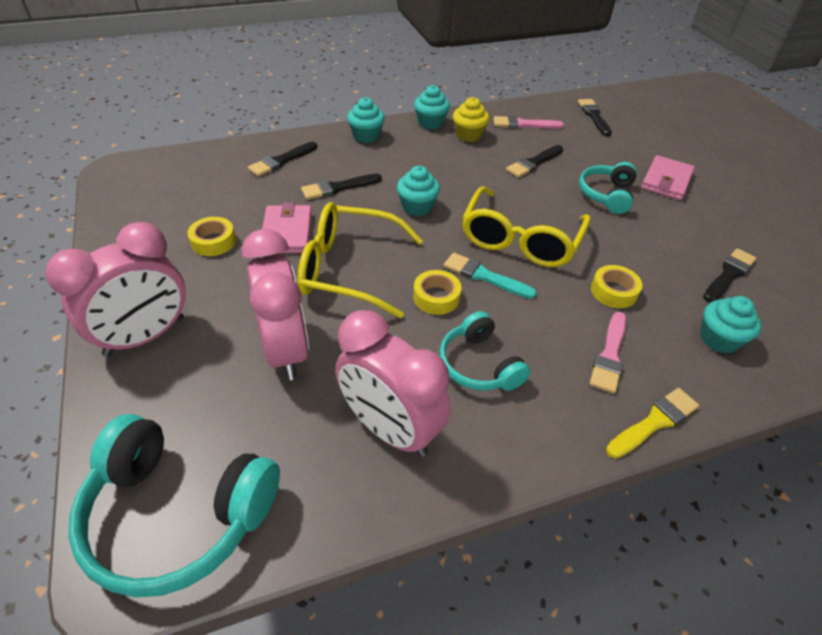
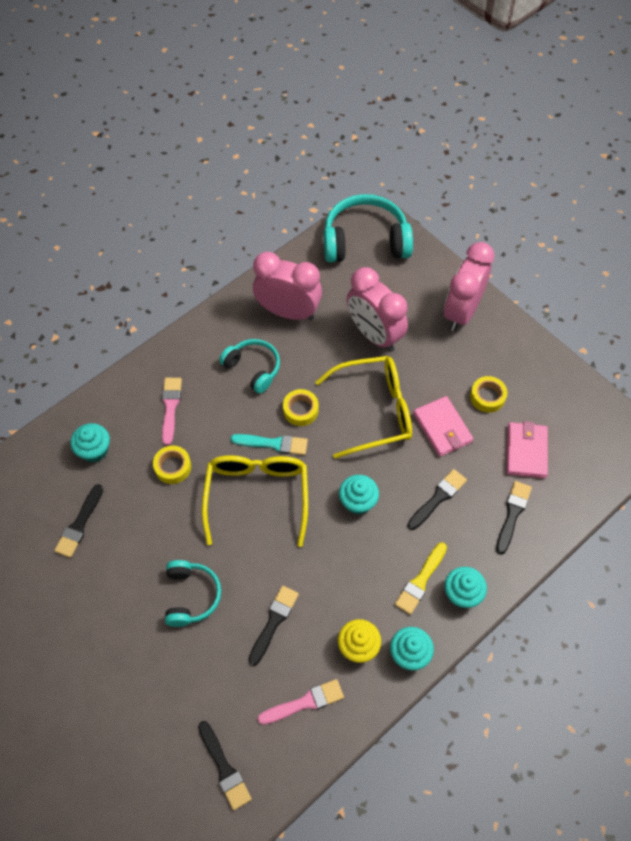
camera: 160 degrees right, 15 degrees up
yellow brush [606,388,699,459] -> yellow brush moved to [395,542,447,615]
pink wallet [641,155,695,200] -> pink wallet moved to [507,421,548,478]

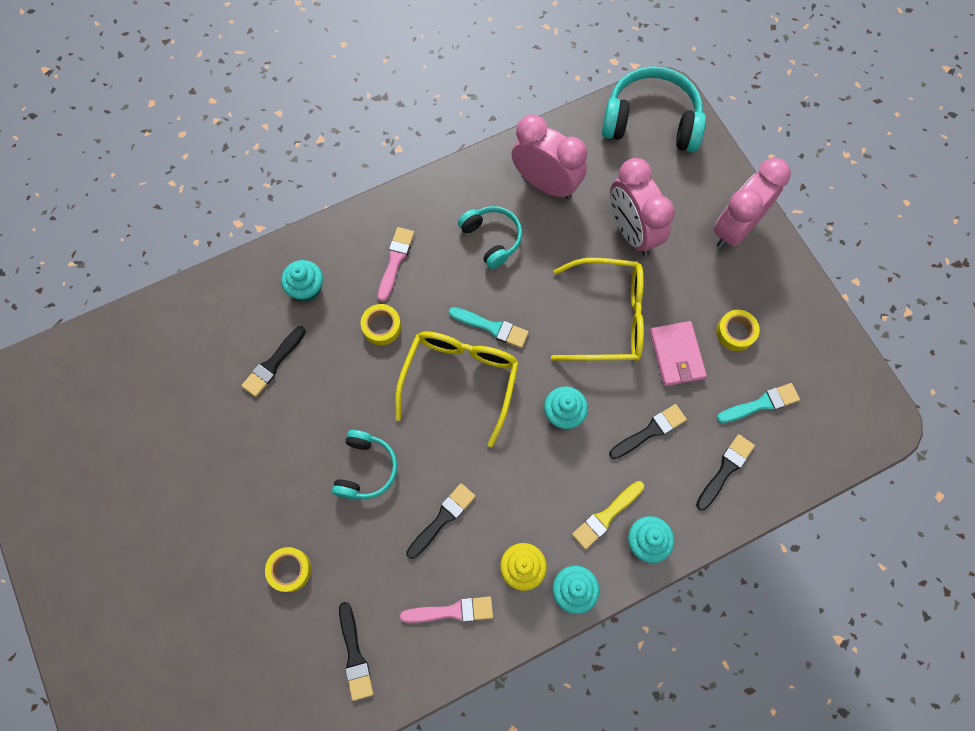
camera: 15 degrees right, 10 degrees up
yellow tape [283,389,319,426] -> yellow tape moved to [265,547,311,592]
pink wallet [507,421,548,478] -> turquoise brush [717,383,800,423]

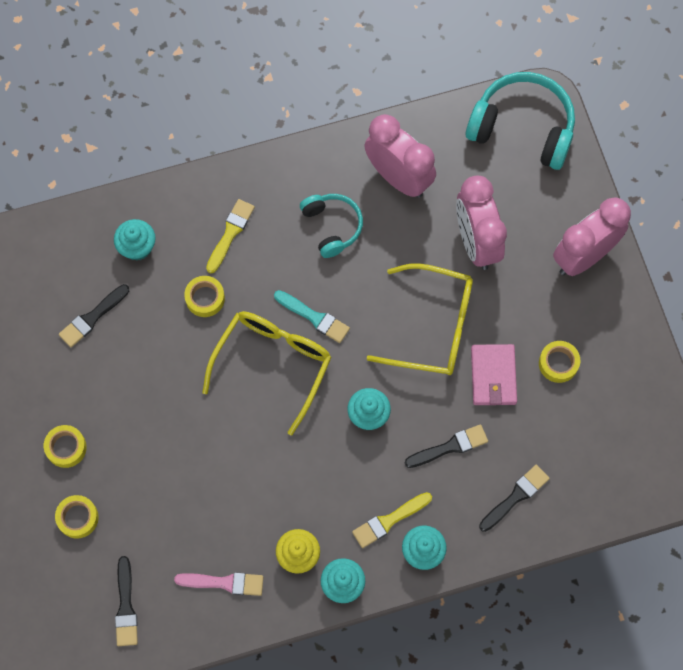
camera: 10 degrees right, 0 degrees up
turquoise headphones [332,430,398,499] -> none
pink brush [378,227,414,302] -> yellow brush [206,199,255,273]
black brush [406,483,476,559] -> none
turquoise brush [717,383,800,423] -> none
none -> yellow tape [44,425,87,468]

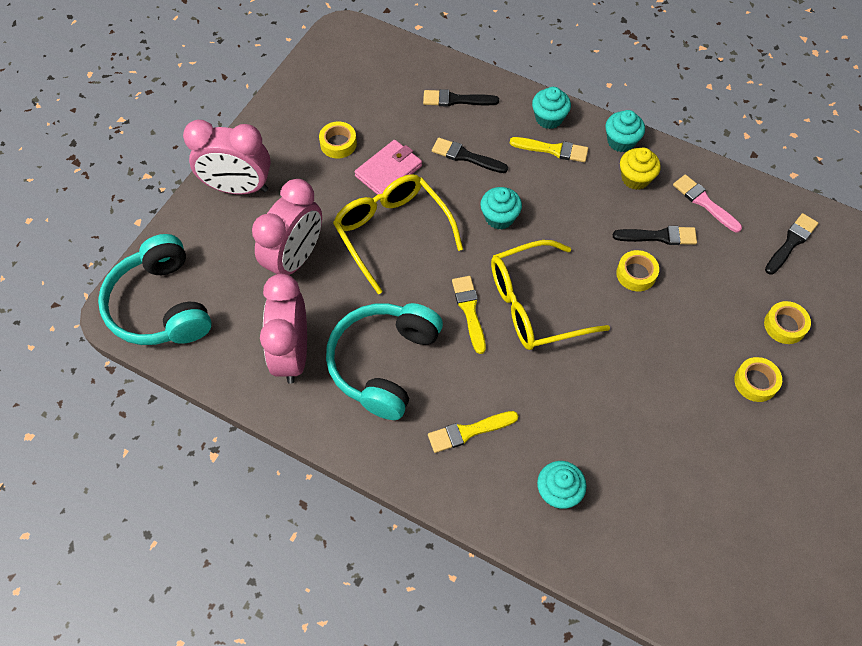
camera: 135 degrees left, 10 degrees down
black brush [59,284,129,347] -> black brush moved to [613,226,697,245]
yellow tape [184,276,225,317] -> yellow tape moved to [616,250,659,291]
turquoise brush [274,290,350,343] -> yellow brush [452,276,486,354]
turquoise headphones [300,194,363,258] -> turquoise headphones [326,303,443,420], size x1.68

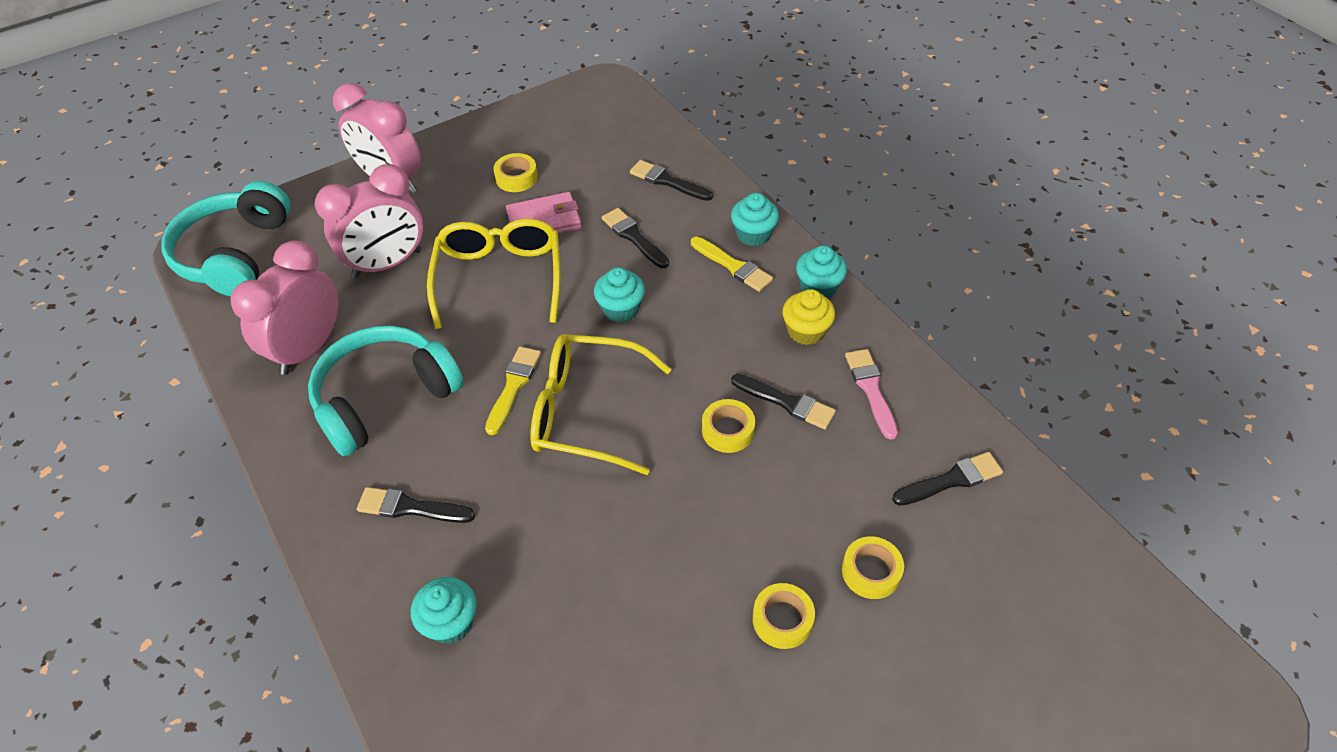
camera: 30 degrees right, 10 degrees down
yellow brush [428,411,518,453] -> black brush [357,487,475,523]

